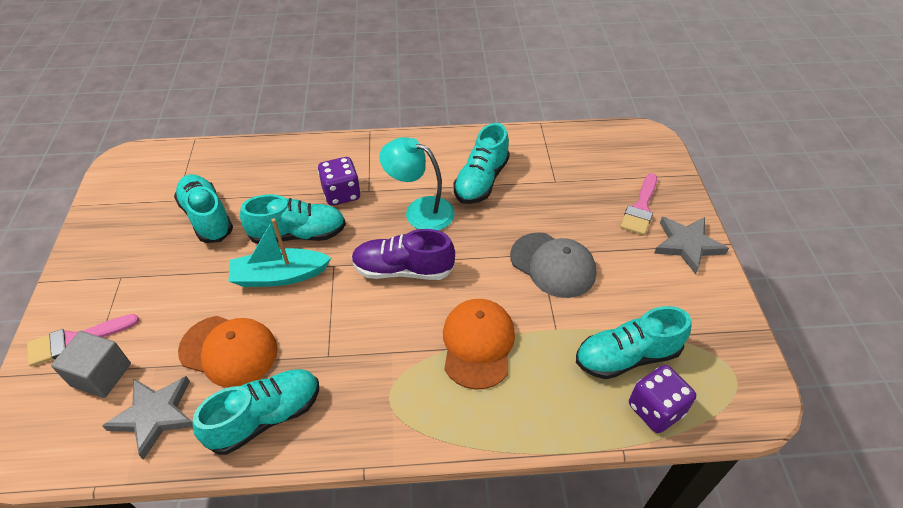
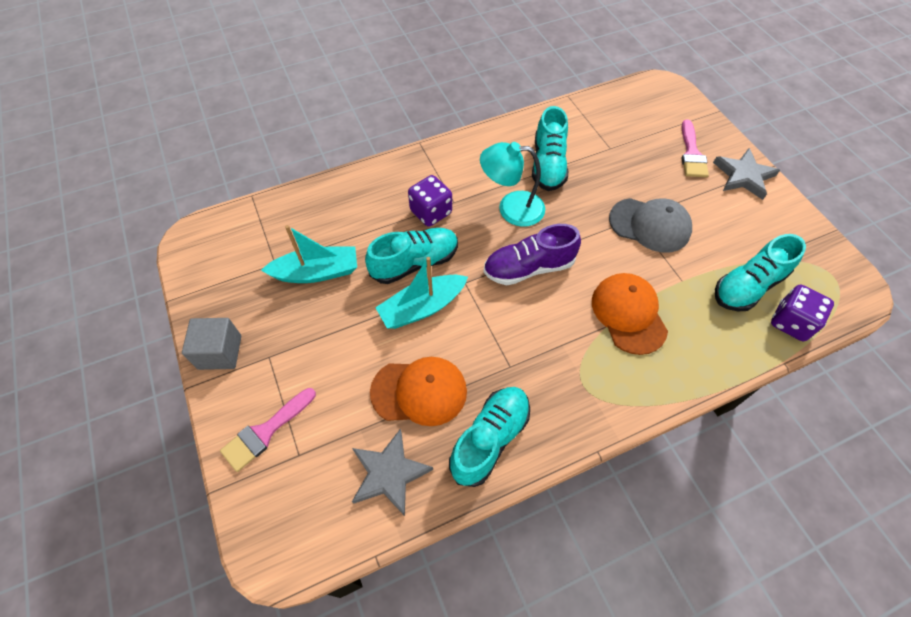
camera: 20 degrees left, 10 degrees up
grey cube [51,331,131,398] -> grey cube moved to [182,318,241,370]
turquoise shoe [174,174,233,243] -> turquoise boat [261,225,357,283]

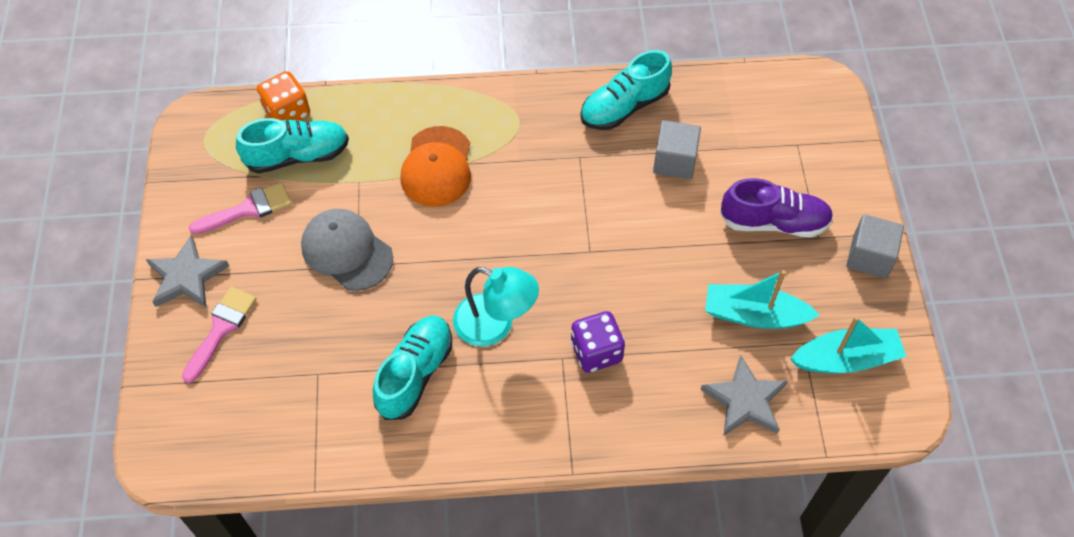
camera: 160 degrees left, 0 degrees up
pink brush [220,388,316,472] -> pink brush moved to [189,182,292,234]
grey star [352,428,433,516] -> grey star moved to [701,355,788,436]
turquoise shoe [365,228,458,284] -> none
orange cap [370,357,467,426] -> grey cube [653,120,701,179]
turquoise boat [375,257,468,329] -> turquoise boat moved to [790,316,907,373]
purple shoe [484,224,581,285] -> purple shoe moved to [720,178,833,238]
purple dice [771,285,834,341] -> orange dice [257,71,310,121]

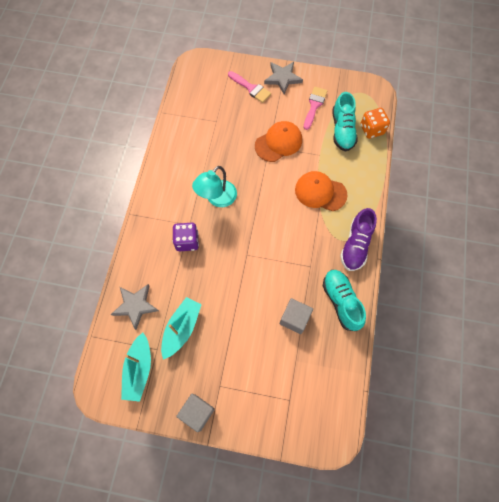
camera: 105 degrees right, 10 degrees up
pink brush [189,182,292,234] -> pink brush turned 150 degrees counterclockwise [304,87,328,130]
grey cap [301,209,393,291] -> orange cap [255,121,302,162]
turquoise shoe [373,315,452,420] -> none
purple shoe [720,178,833,238] -> purple shoe moved to [340,208,377,271]

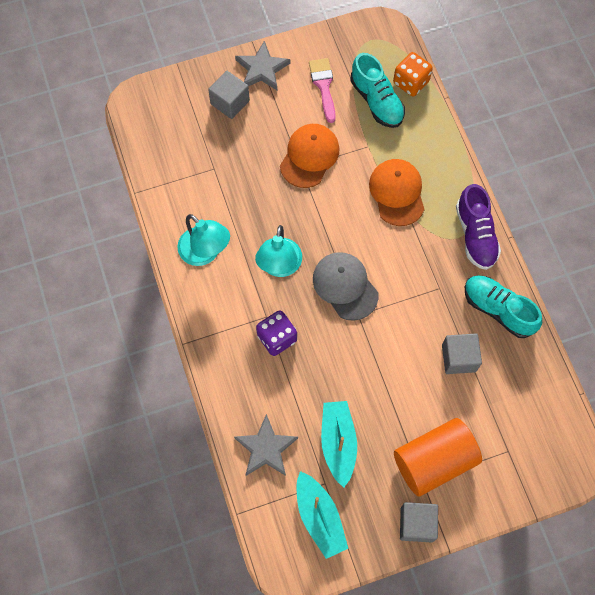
camera: 30 degrees left, 0 degrees up
pink brush [228,71,271,103] -> grey cube [208,71,250,119]
orange cap [295,171,348,211] -> orange cap turned 90 degrees clockwise [369,159,425,226]
none -> turquoise lamp [177,214,230,266]
none -> grey cap [313,252,379,321]
none -> orange cylinder [394,418,482,497]

